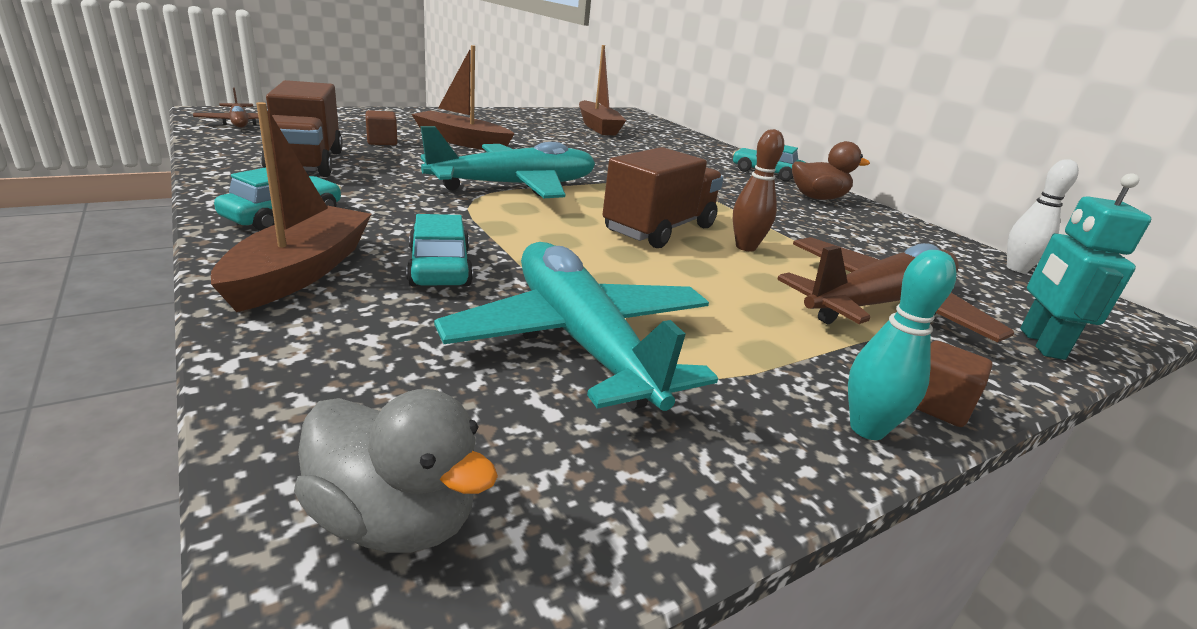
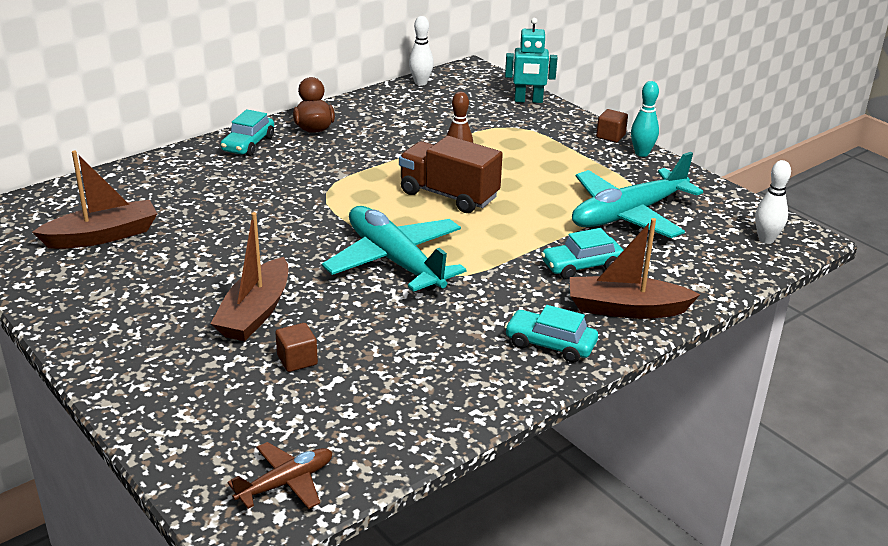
camera: 95 degrees left, 5 degrees up
brown truck [260,80,343,177] -> none
grey duck [294,389,498,553] -> white bowling pin [755,160,791,244]
brown plane [777,237,1014,343] -> none

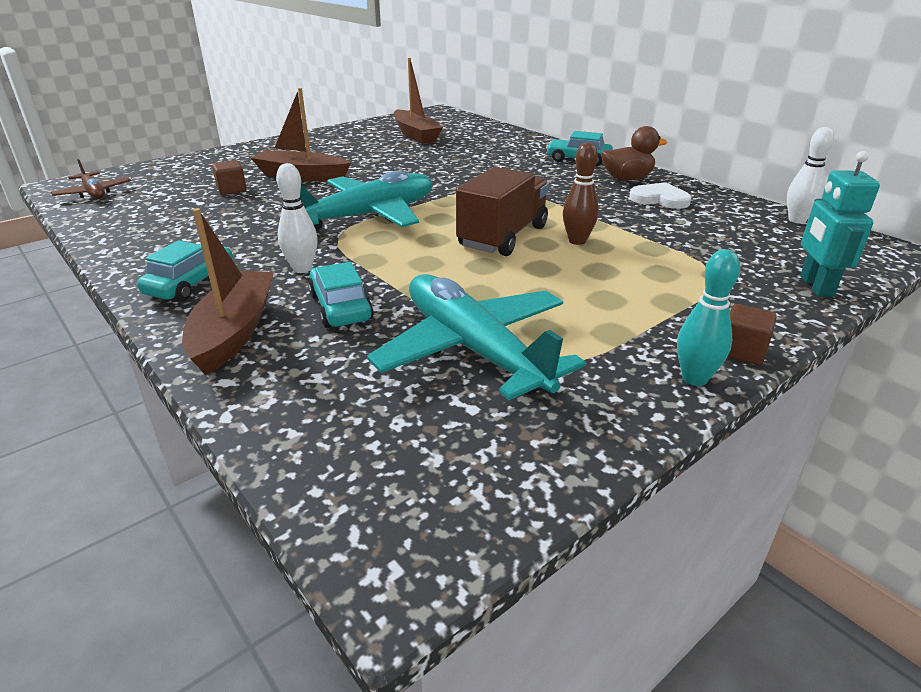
camera: 90 degrees right, 0 degrees up
white bowling pin [755,160,791,244] -> white bowling pin moved to [276,163,318,273]
none -> white heart [629,182,691,209]

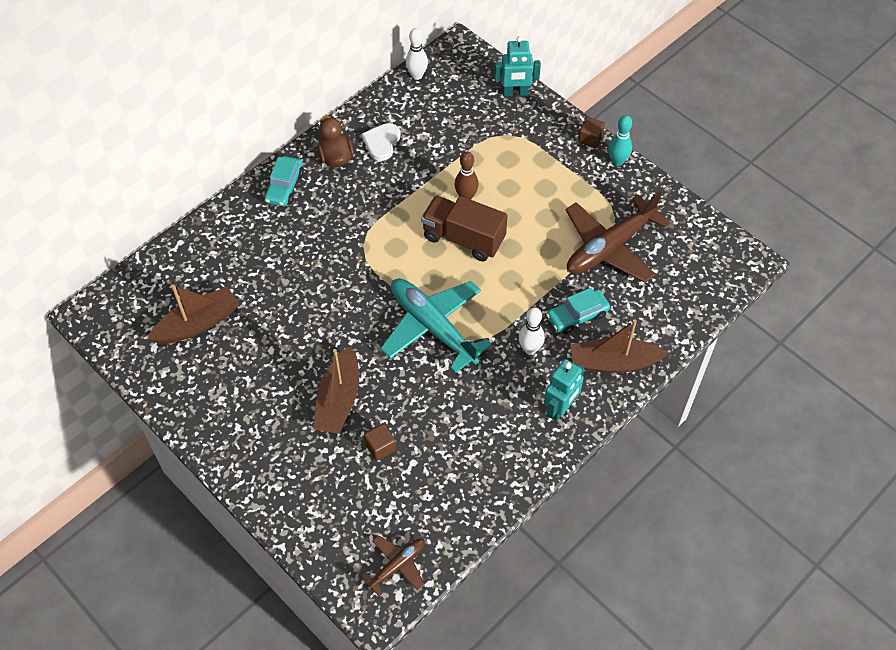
camera: 95 degrees left, 25 degrees up
turquoise car [137,240,233,301] -> turquoise robot [544,359,584,421]
turquoise plane [367,274,586,400] -> brown plane [566,191,670,283]

